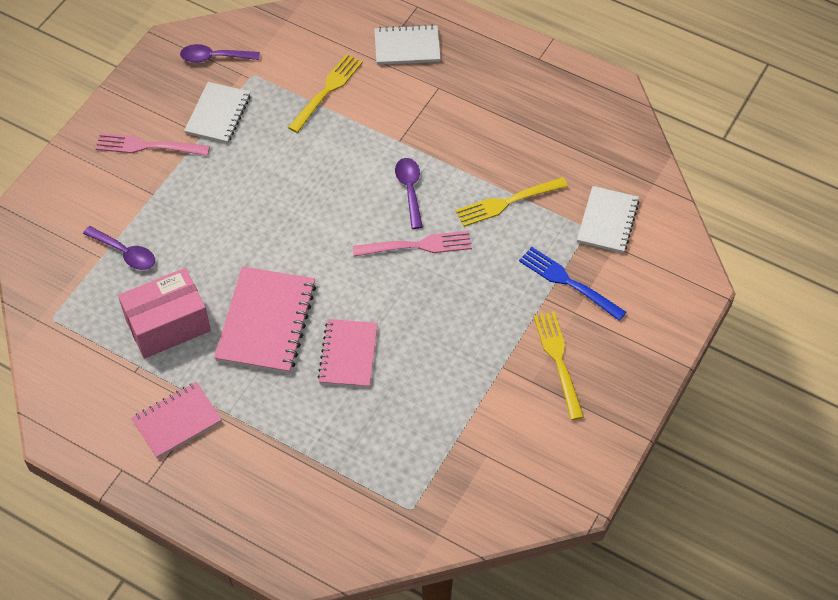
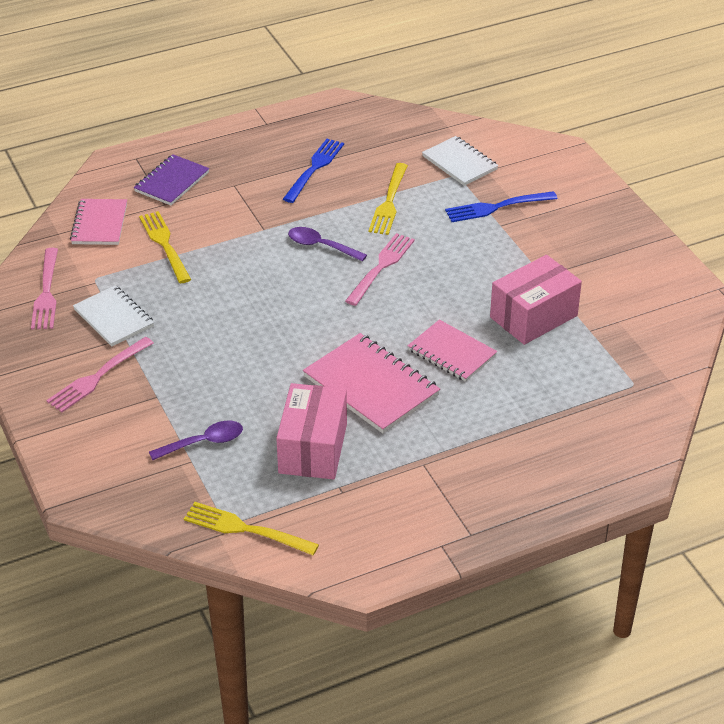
camera: 55 degrees left, 15 degrees down
pink notebook [131,382,222,459] -> pink notebook moved to [70,199,127,245]
purple spoon [180,44,260,63] -> pink fork [31,248,58,330]
white notebook [374,25,441,65] -> purple notebook [134,154,209,205]
yellow fork [534,311,584,420] -> yellow fork moved to [184,502,319,555]
none -> blue fork [283,139,344,203]
none -> pink box [490,255,582,345]

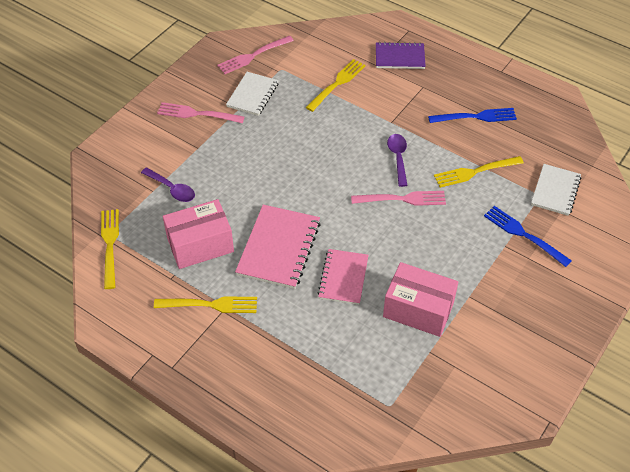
camera: 60 degrees right, 10 degrees up
pink notebook [70,199,127,245] -> none
none -> yellow fork [154,296,257,313]

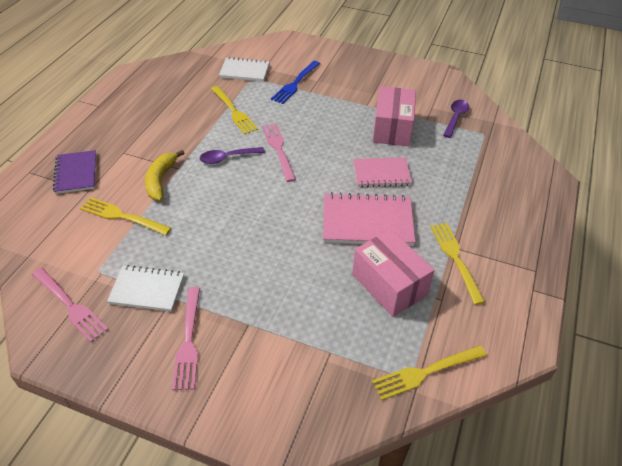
camera: 105 degrees left, 5 degrees down
purple spoon [141,167,195,202] -> purple spoon moved to [443,100,469,138]
blue fork [428,108,517,123] -> none
none -> yellow banana [145,150,185,201]

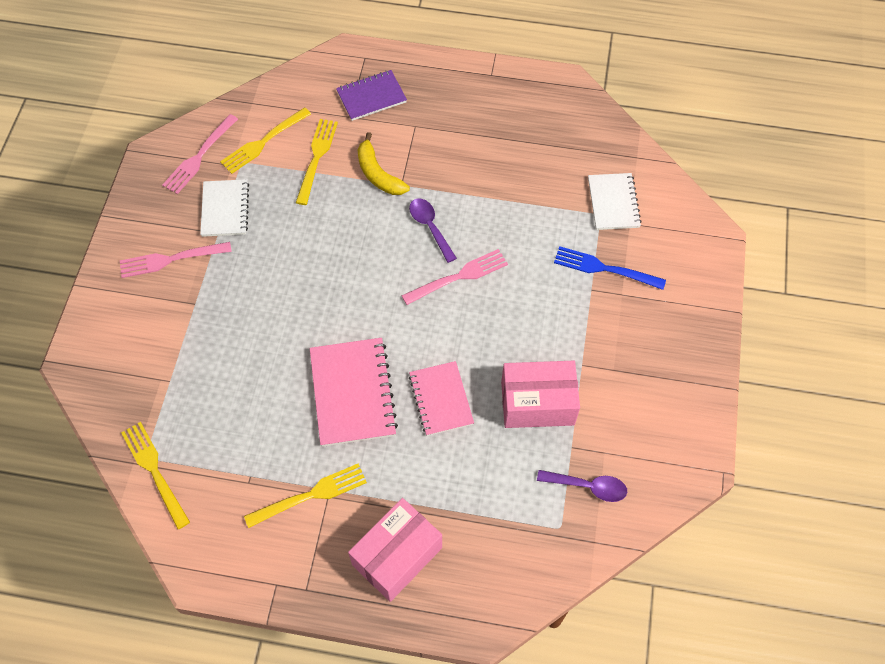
camera: 80 degrees right, 15 degrees up
yellow banana [145,150,185,201] -> yellow banana turned 120 degrees counterclockwise [358,132,410,195]
yellow fork [211,86,258,134] -> yellow fork moved to [220,107,311,174]
pink box [352,229,435,317] -> pink box moved to [348,498,442,602]

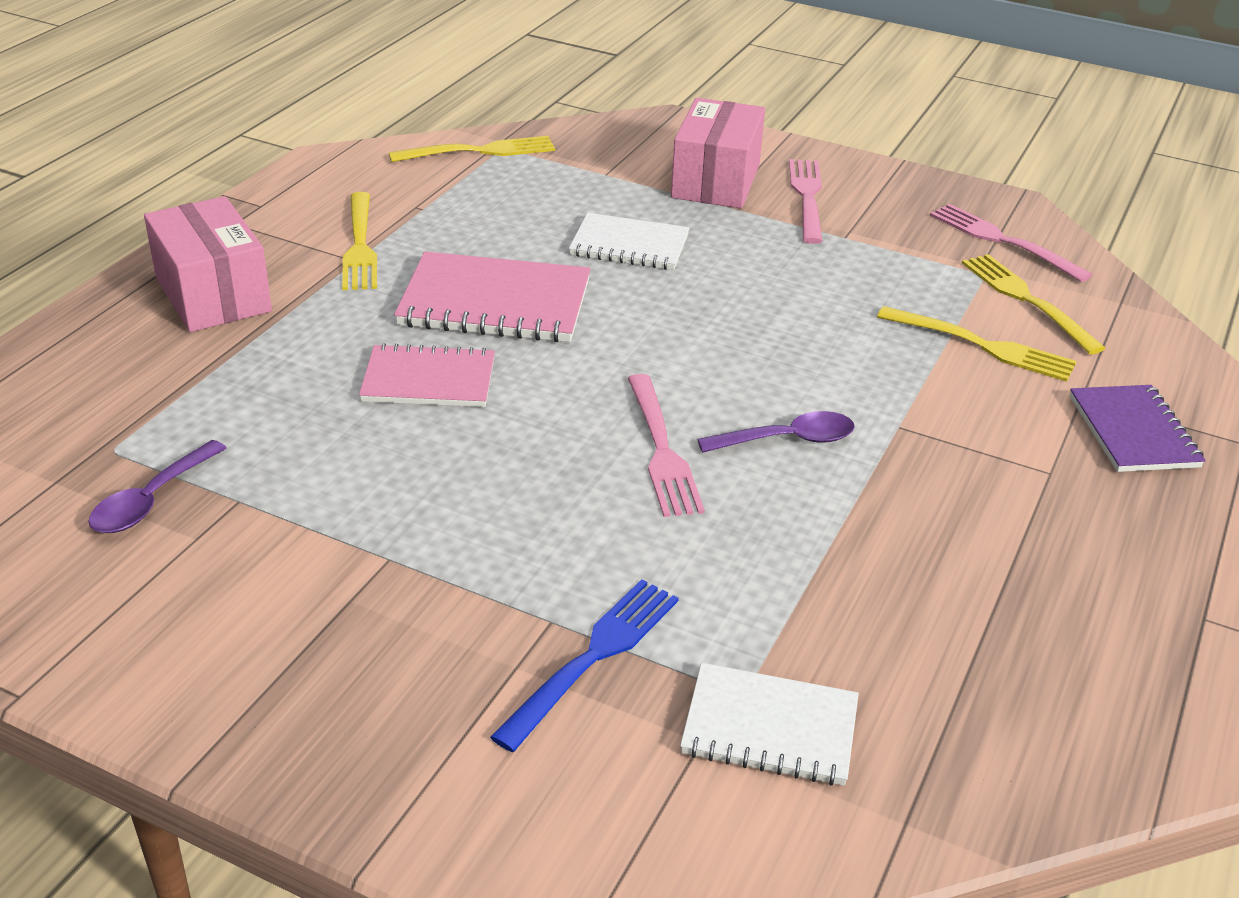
camera: 105 degrees right, 25 degrees down
white notebook [200,179,249,237] -> white notebook moved to [569,213,689,270]
yellow banana [358,132,410,195] -> none
pink box [501,361,580,428] -> pink box moved to [671,98,765,208]

